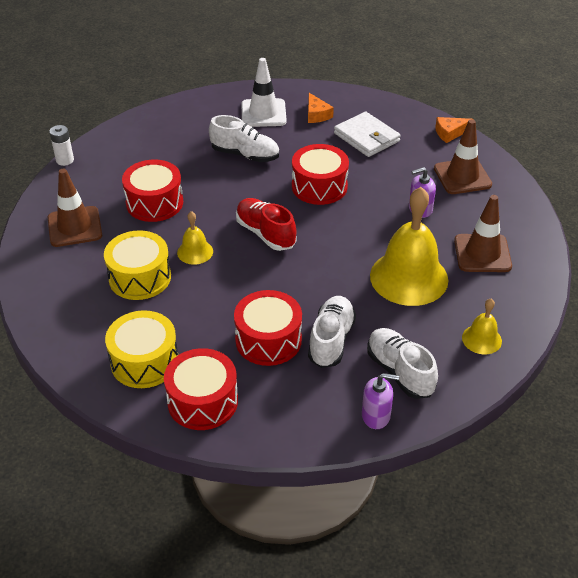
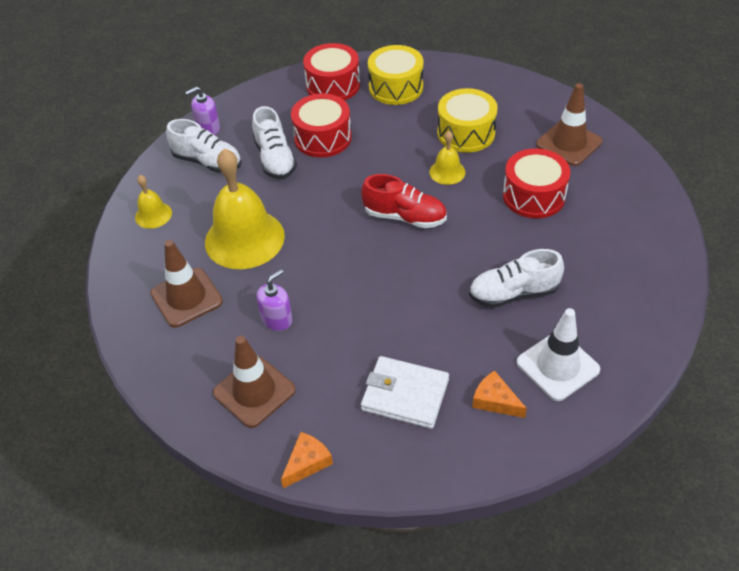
camera: 150 degrees right, 5 degrees up
white battery [49,125,74,166] -> none
red drum [292,144,349,205] -> none

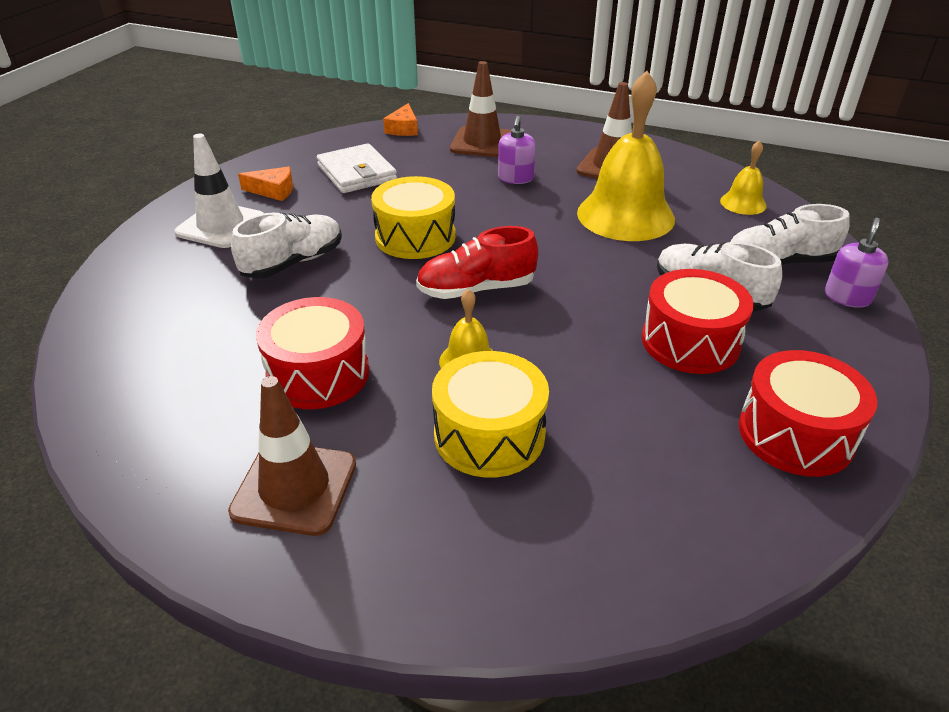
camera: 145 degrees right, 10 degrees down
white wallet [361,356,449,429] -> white wallet turned 75 degrees clockwise [317,143,397,193]
yellow drum [368,45,424,105] -> yellow drum moved to [371,176,456,259]

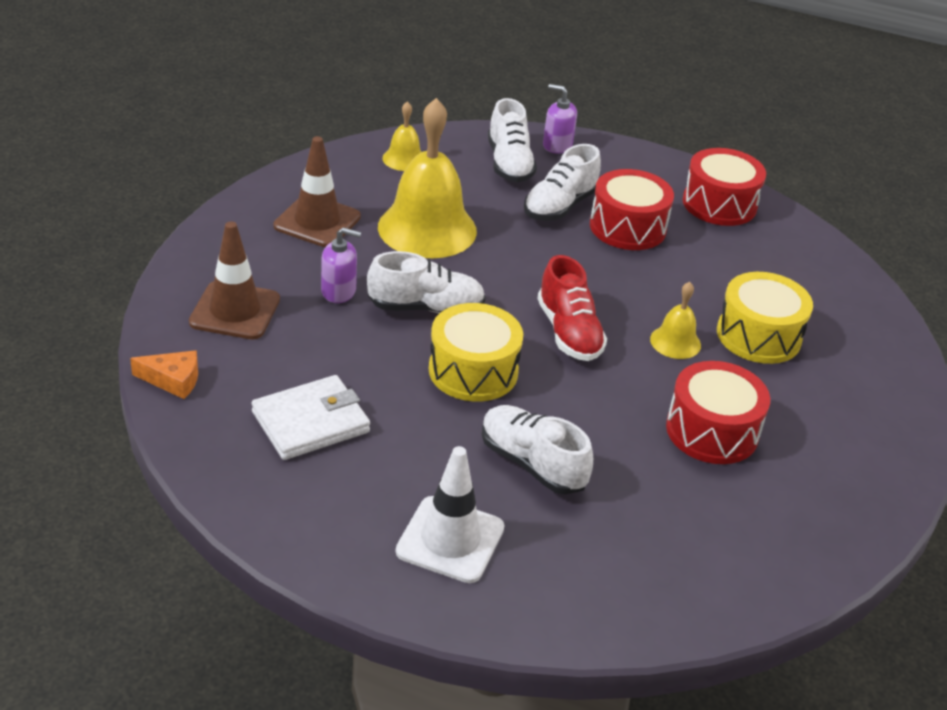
camera: 95 degrees left, 0 degrees up
brown traffic cone [228,376,356,536] -> none
orange cheese [238,167,293,201] -> none
none -> white shoe [367,251,486,313]

